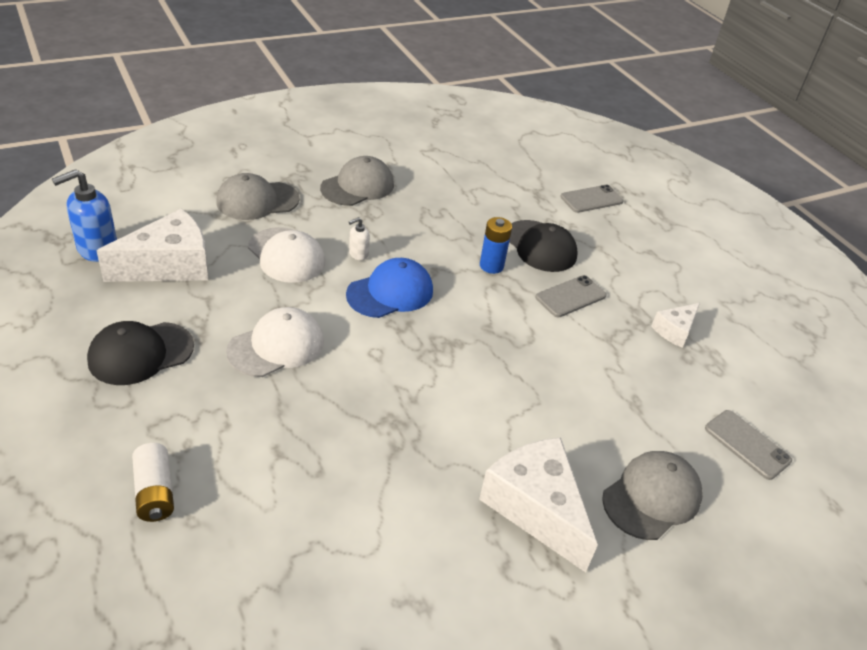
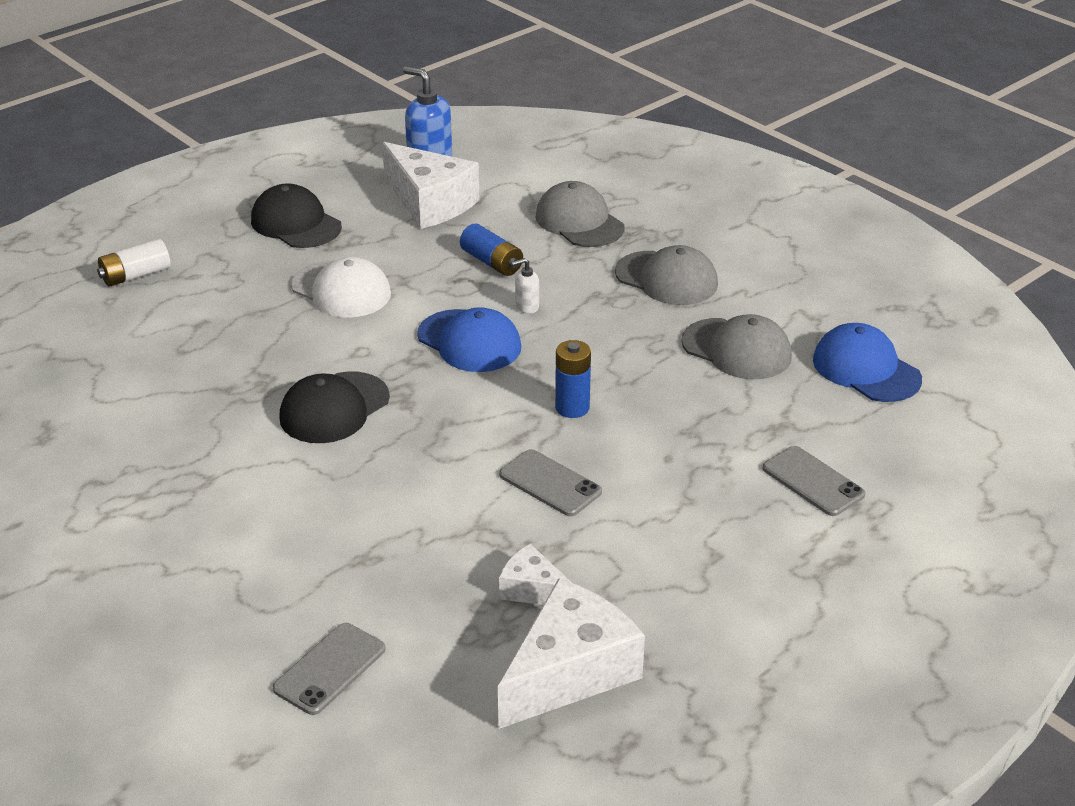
camera: 80 degrees right, 5 degrees down
white cap [248,227,325,283] -> blue battery [460,224,523,276]
white soap dispenser [349,217,370,260] -> white soap dispenser turned 60 degrees counterclockwise [511,258,539,314]
white cheese [479,437,598,572] -> white cheese moved to [498,578,645,729]
black cap [509,220,578,272] -> black cap moved to [279,371,390,443]
grey cap [602,451,703,540] -> grey cap moved to [681,314,792,379]
none -> blue cap [813,323,922,402]

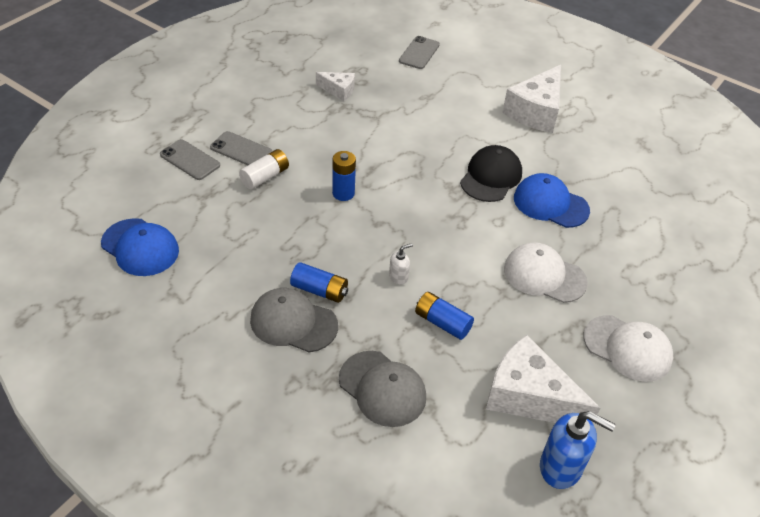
camera: 165 degrees right, 10 degrees up
white battery [97,239,171,287] -> white battery moved to [239,149,289,189]
black cap [251,183,342,248] -> white cap [584,315,673,382]
blue cap [417,307,521,372] -> blue cap moved to [514,173,590,228]
white cheese [498,578,645,729] -> white cheese moved to [502,65,561,133]
grey phone [499,449,602,516] -> grey phone moved to [210,131,272,165]
grey cap [681,314,792,379] -> none
none -> blue battery [290,262,348,303]

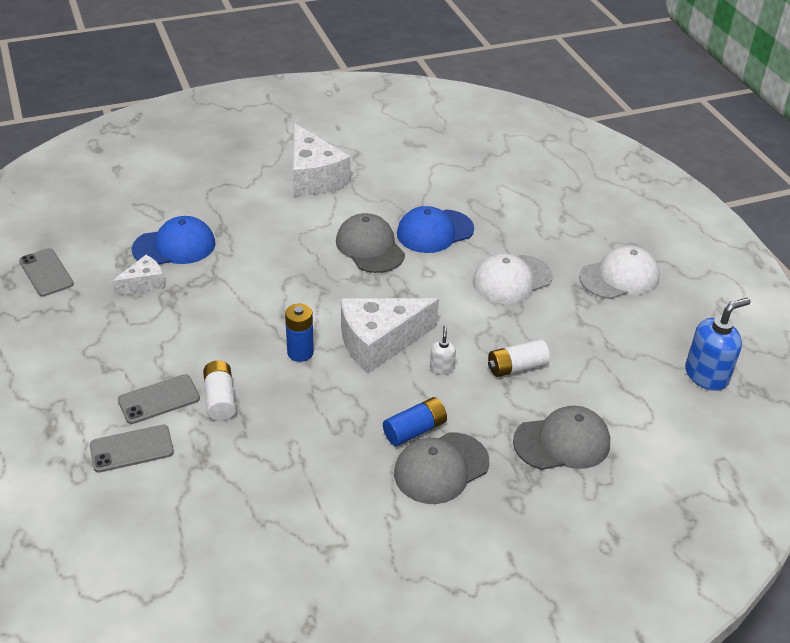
camera: 55 degrees left, 5 degrees down
blue cap [101,218,179,276] -> blue cap moved to [132,216,215,264]
grey phone [399,36,440,69] -> grey phone moved to [19,248,74,297]
blue battery [415,292,474,340] -> white battery [488,339,550,377]
black cap [460,145,522,202] -> grey cap [336,213,405,273]
white cheese [486,335,600,423] -> white cheese moved to [341,298,439,373]

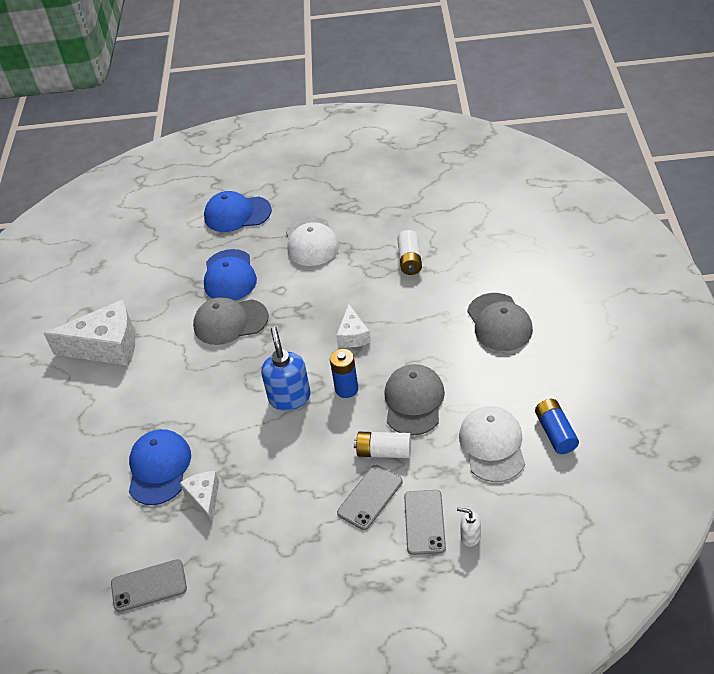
camera: 65 degrees left, 5 degrees up
grey phone [118,374,200,424] -> grey phone turned 45 degrees clockwise [337,465,403,530]
white cheese [341,298,439,373] -> white cheese [336,304,371,348], size x0.53
blue battery [383,397,447,446] -> blue battery moved to [535,399,579,454]
white soap dispenser [430,325,456,375] -> white soap dispenser moved to [457,507,481,547]
grey cap [513,406,610,470] -> grey cap moved to [384,364,445,436]
white cap [579,246,660,299] -> white cap moved to [459,406,525,482]
blue soap dispenser [685,298,751,391] -> blue soap dispenser moved to [261,327,311,411]
none -> blue cap [204,191,272,232]

